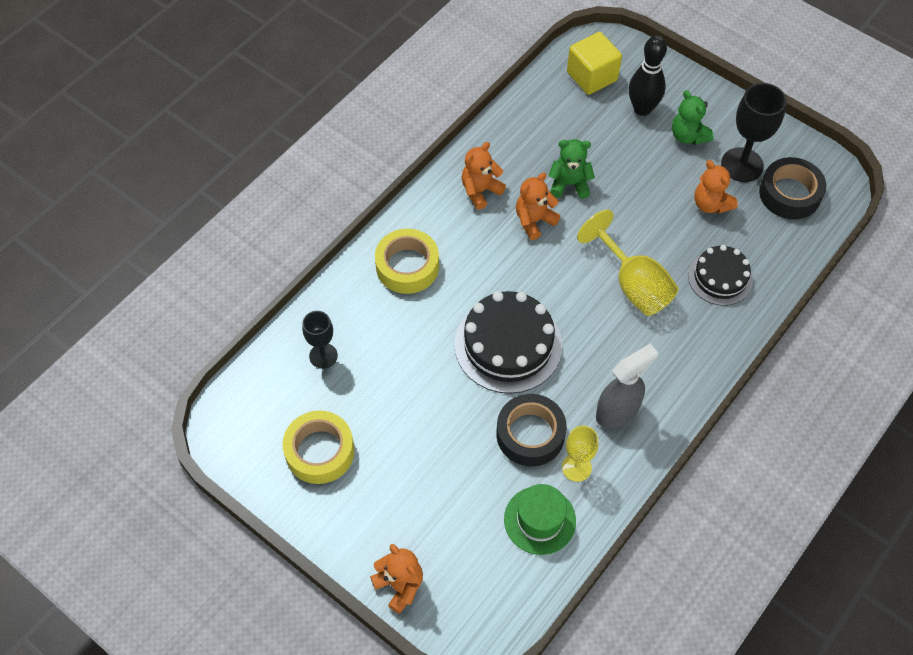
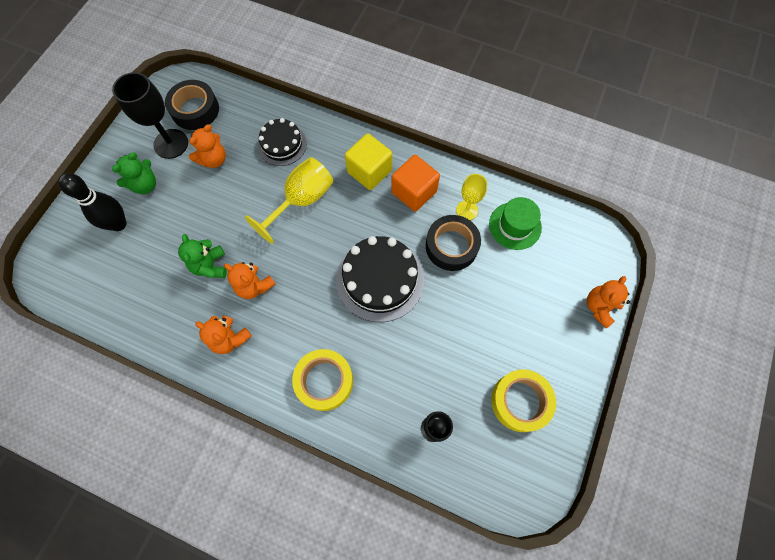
camera: 105 degrees left, 10 degrees up
yellow cube [567,32,622,95] -> yellow cube moved to [345,134,392,190]
grey spray bottle [596,344,658,428] -> orange cube [391,155,440,212]

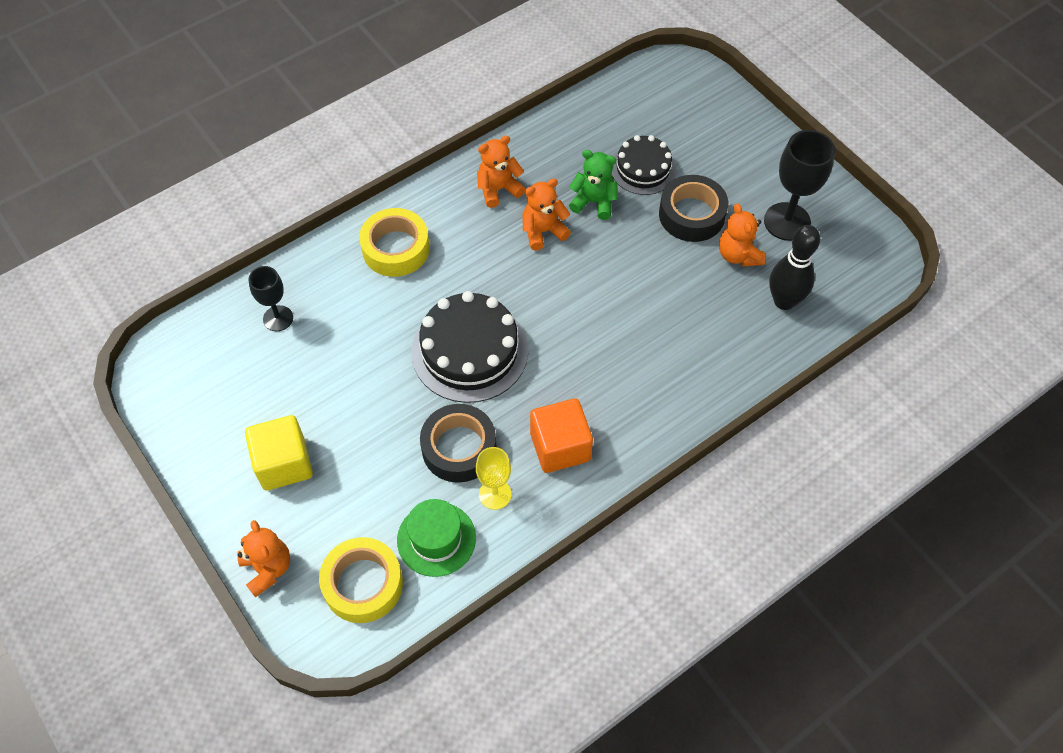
camera: 120 degrees right, 10 degrees down
black bowling pin [58,173,126,231] -> black bowling pin moved to [769,225,820,310]
green teddy bear [112,152,156,194] -> none
black tape [165,80,219,130] -> black tape moved to [659,175,728,242]
yellow goblet [245,157,333,244] -> none
black cake [257,118,307,166] -> black cake moved to [611,135,676,195]
yellow cube [345,134,392,190] -> yellow cube moved to [245,415,313,491]
yellow tape [491,369,556,432] -> yellow tape moved to [319,537,403,623]

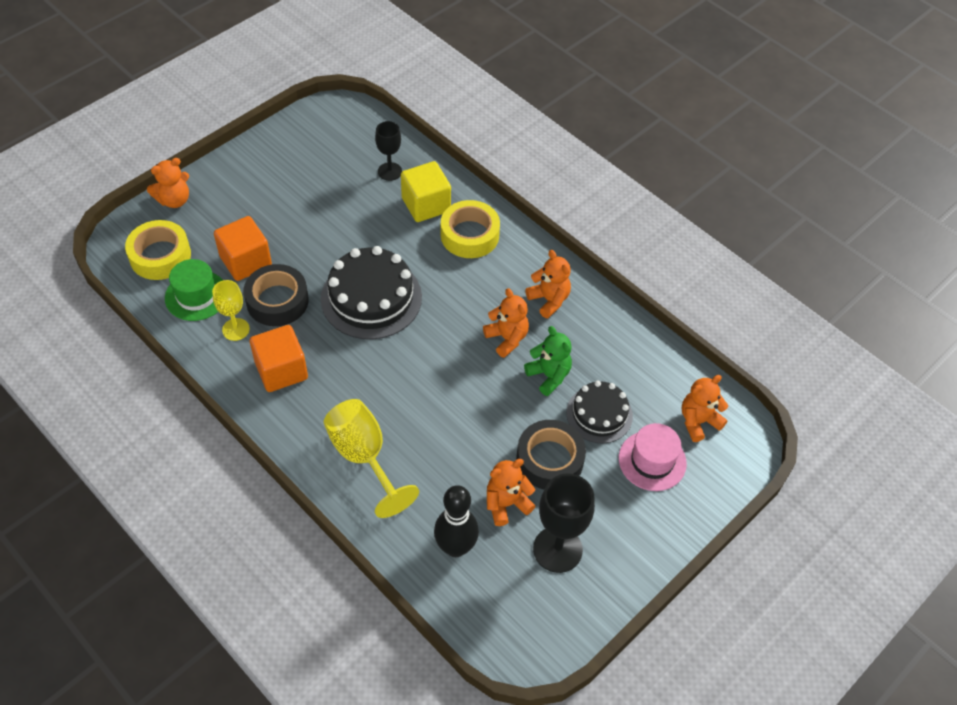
camera: 80 degrees right, 5 degrees down
yellow cube [245,415,313,491] -> yellow cube moved to [401,161,451,222]
green teddy bear [569,150,618,220] -> green teddy bear turned 45 degrees counterclockwise [524,326,572,396]
none -> orange cube [214,216,272,281]
none -> yellow goblet [324,399,419,518]
none -> pink hat [619,423,687,491]
none -> orange teddy bear [682,375,728,442]

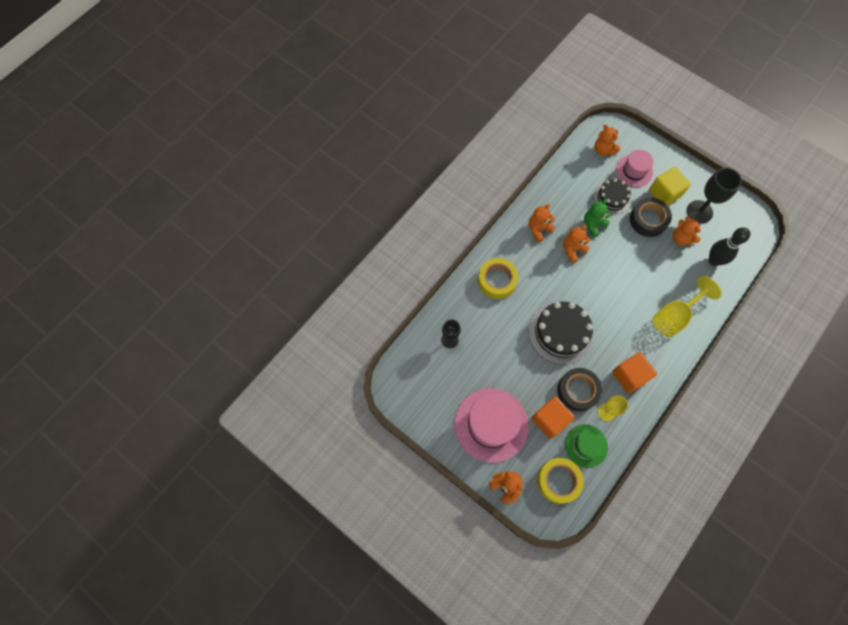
camera: 95 degrees left, 15 degrees up
yellow cube [401,161,451,222] -> yellow cube moved to [649,167,691,205]
none -> pink hat [454,388,529,463]

